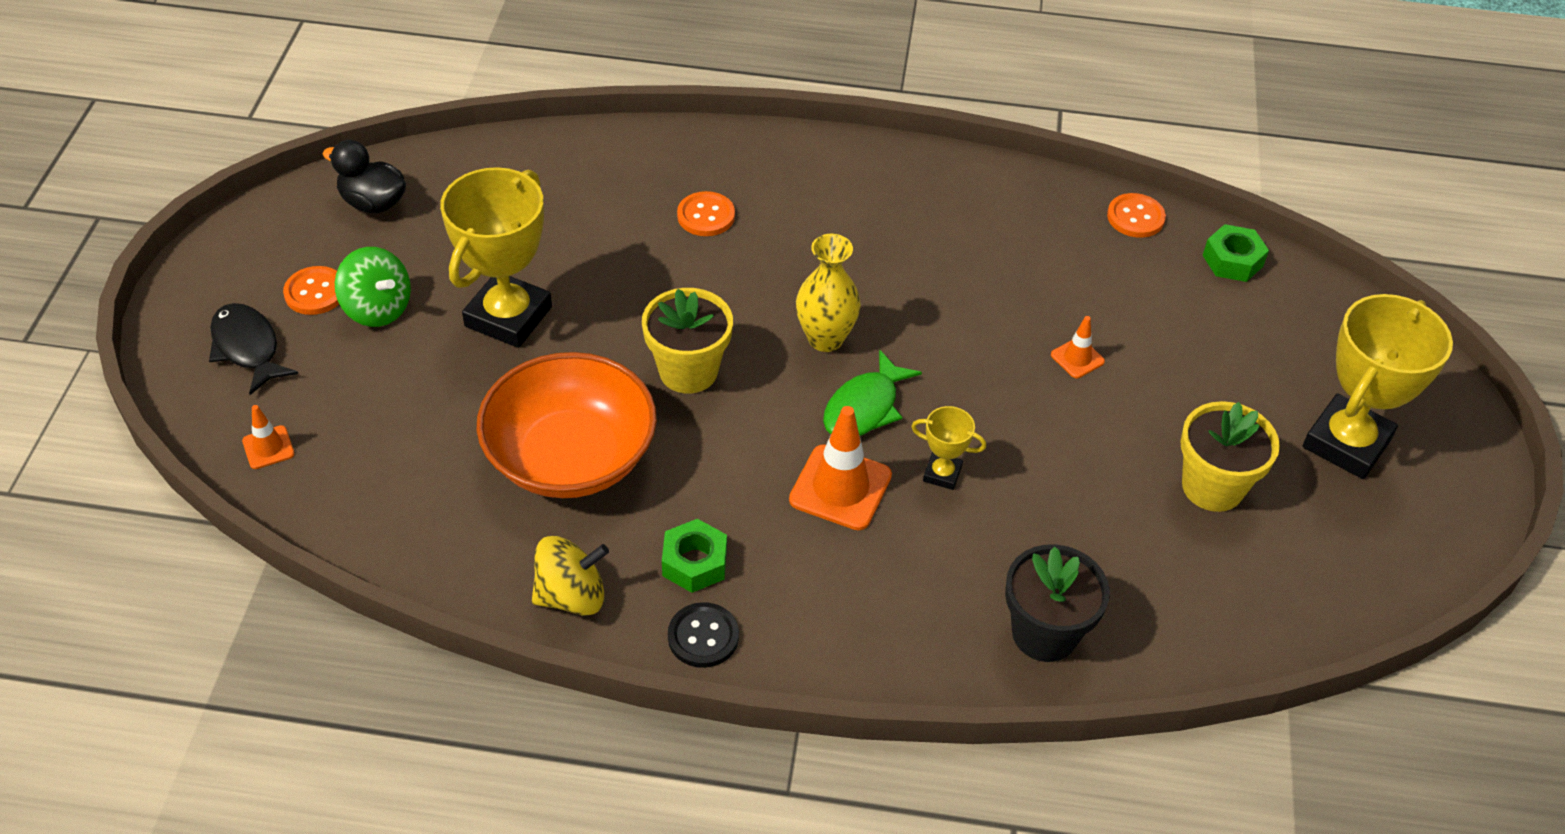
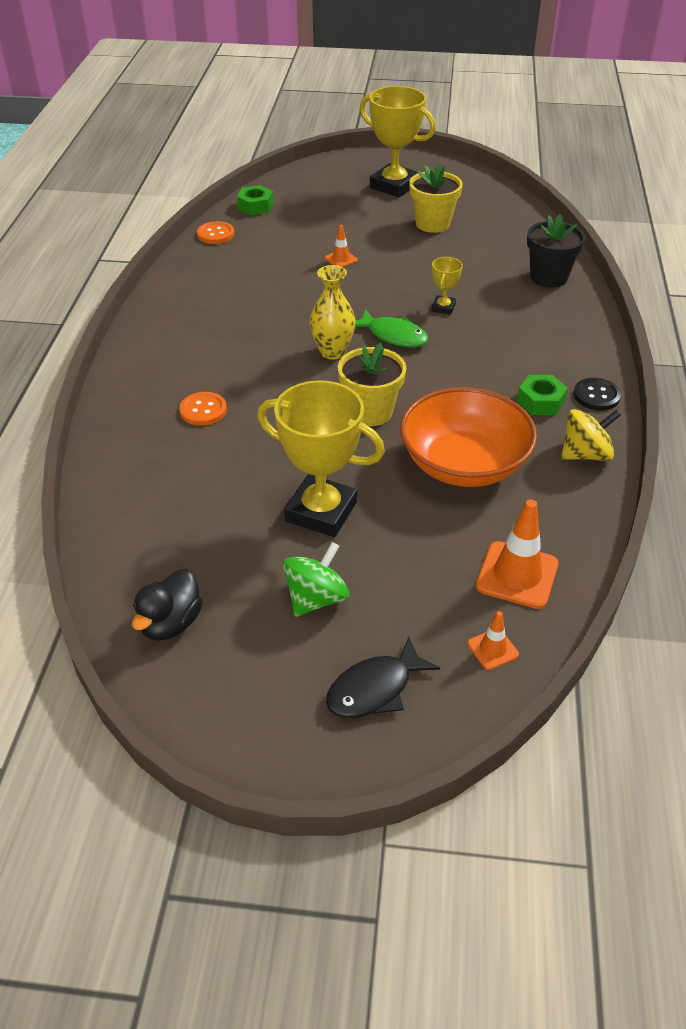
camera: 90 degrees left, 5 degrees down
orange button [283,266,339,315] -> none
yellow spinning top [532,536,609,616] -> yellow spinning top turned 90 degrees clockwise [561,409,621,461]
orange traffic cone [789,406,892,530] -> orange traffic cone moved to [476,499,558,609]

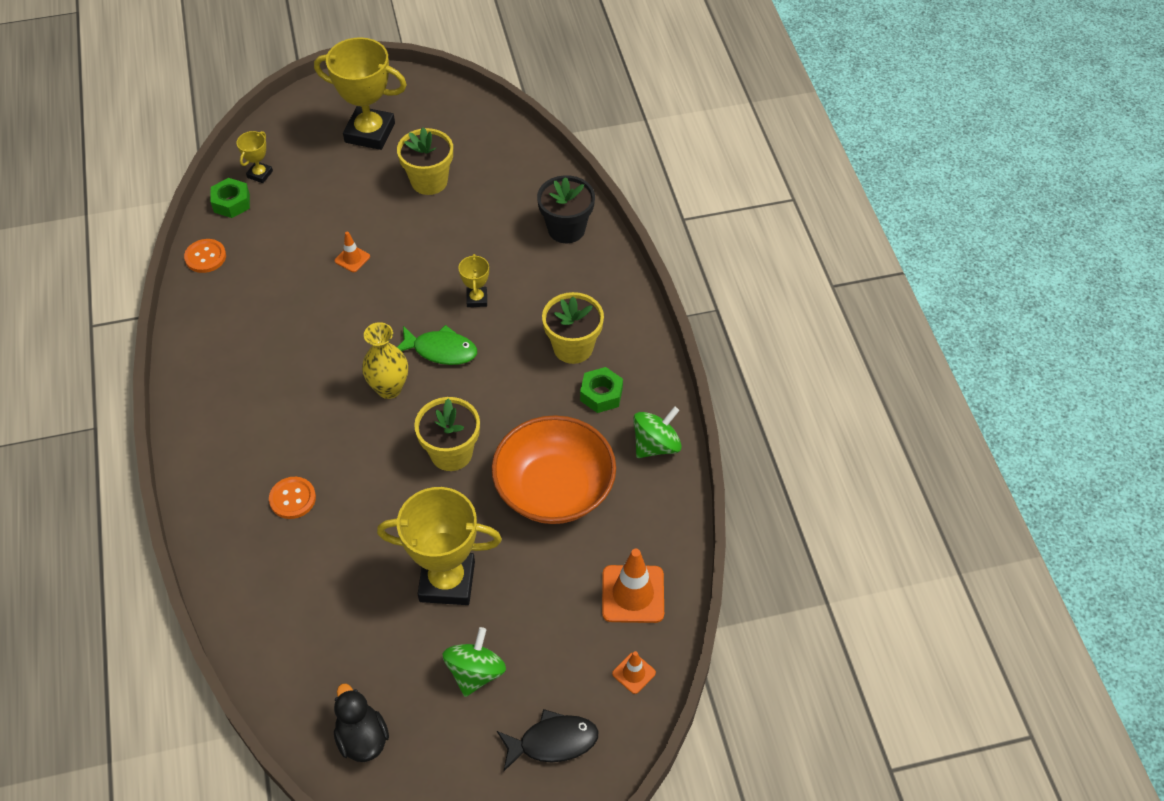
camera: 20 degrees left, 10 degrees up
black duck [132,569,203,641] -> black duck turned 150 degrees clockwise [334,683,389,762]
black fish [326,636,440,718] -> black fish turned 135 degrees counterclockwise [497,709,598,771]
yellow spinning top [561,409,621,461] -> green spinning top [633,406,681,458]
black button [574,378,621,411] -> none
none -> yellow trophy [237,131,273,183]
none -> yellow flower pot [542,292,604,364]

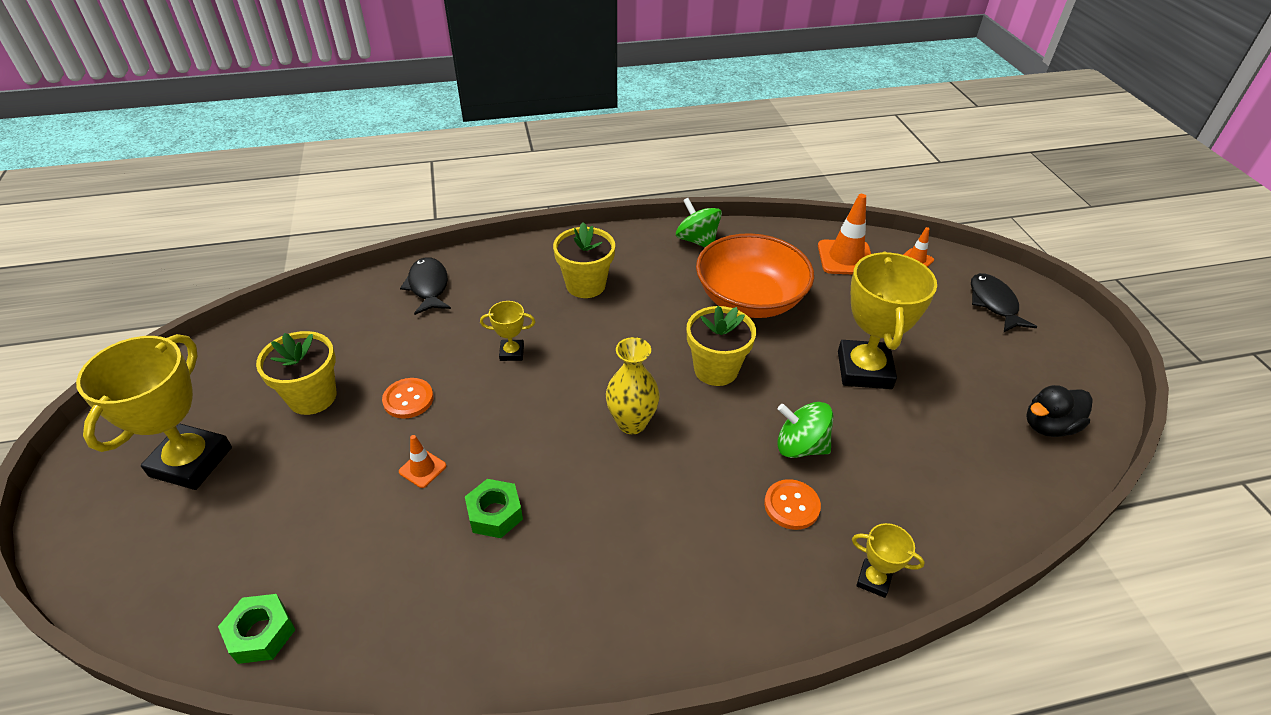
camera: 90 degrees left, 10 degrees down
orange button [184,239,226,273] -> orange button moved to [382,378,434,419]
yellow trophy [237,131,273,183] -> yellow trophy moved to [852,523,925,598]
green fish [397,325,477,365] -> none
green spinning top [443,627,506,697] -> green spinning top moved to [777,402,834,458]
black flower pot [537,175,595,243] -> black fish [400,257,451,315]
green nut [580,367,623,413] -> green nut moved to [465,479,523,538]

